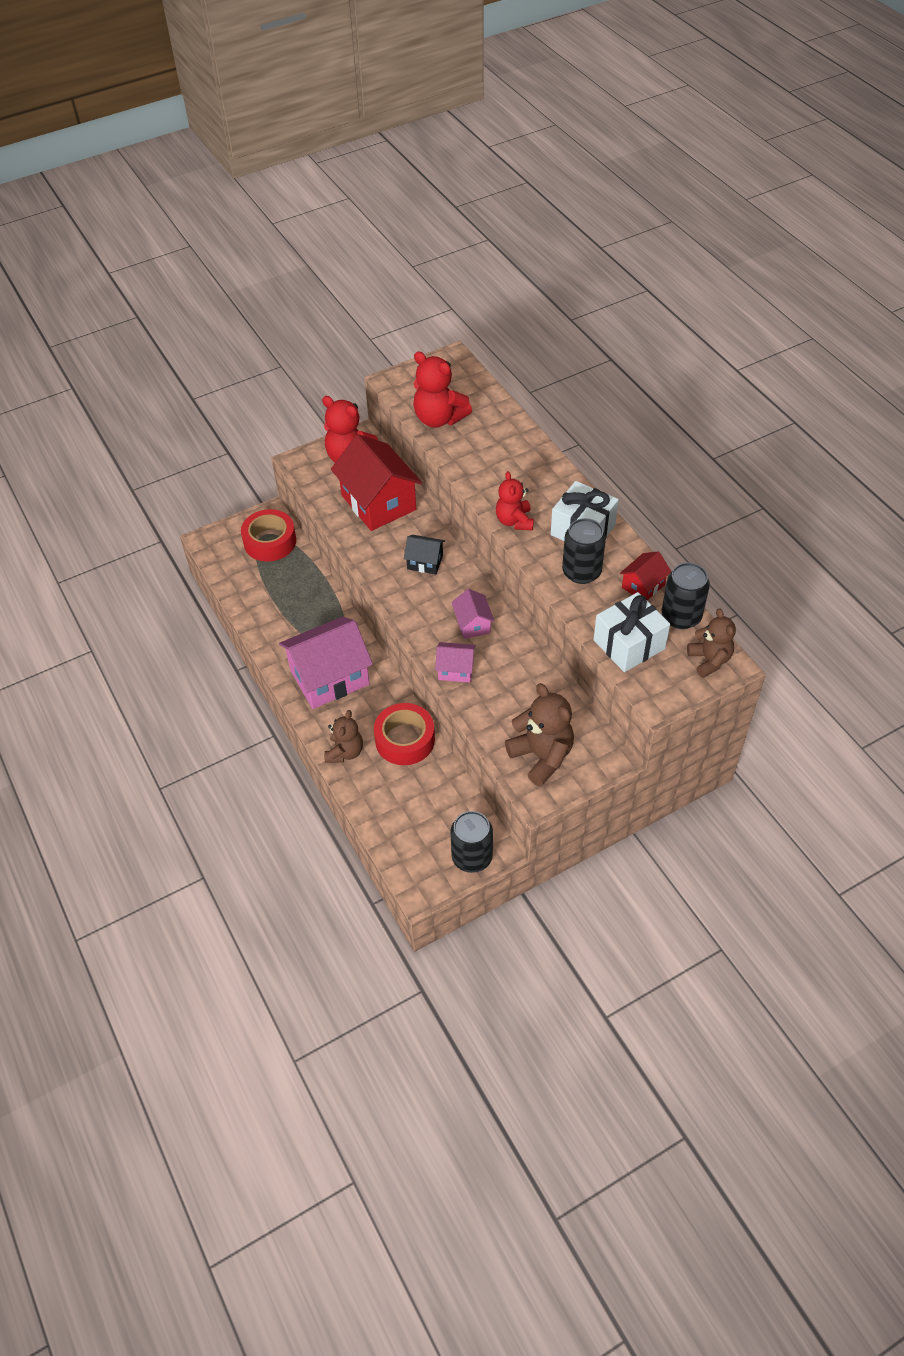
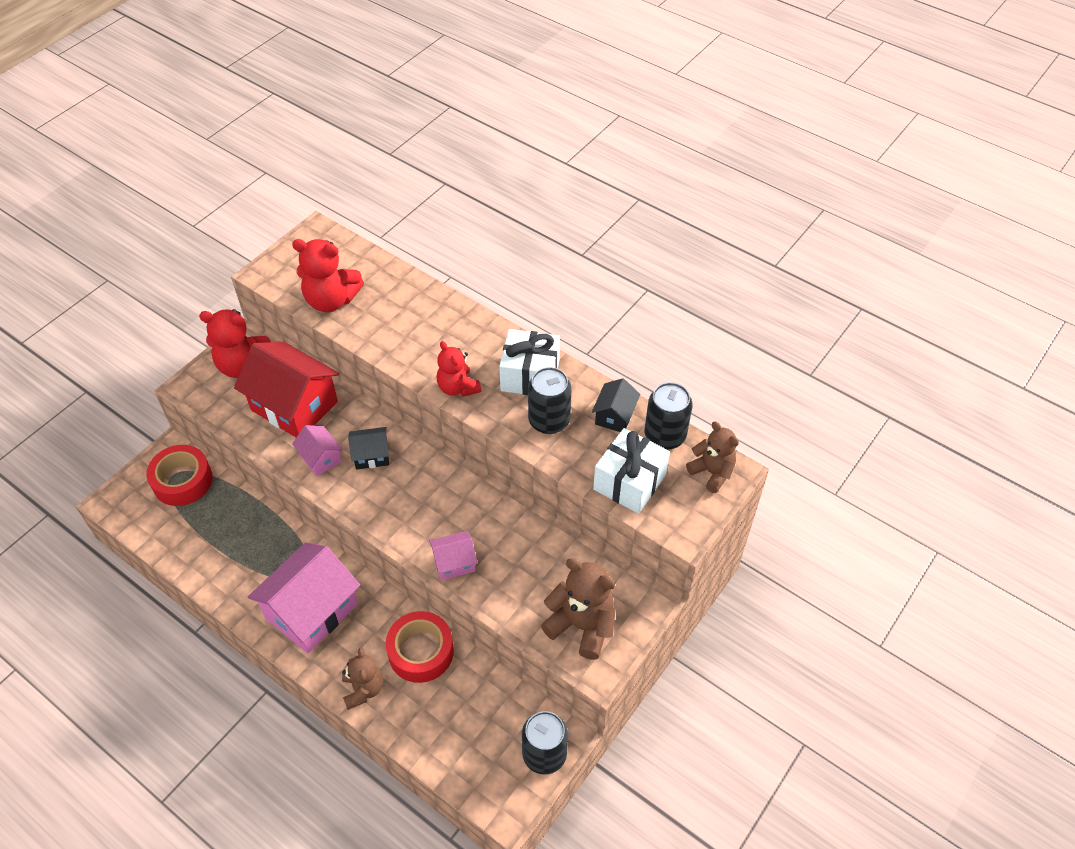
camera: 25 degrees left, 0 degrees up
pink house [452,589,495,639] -> pink house moved to [292,425,343,476]
red house [620,551,672,600] -> black house [592,378,640,432]

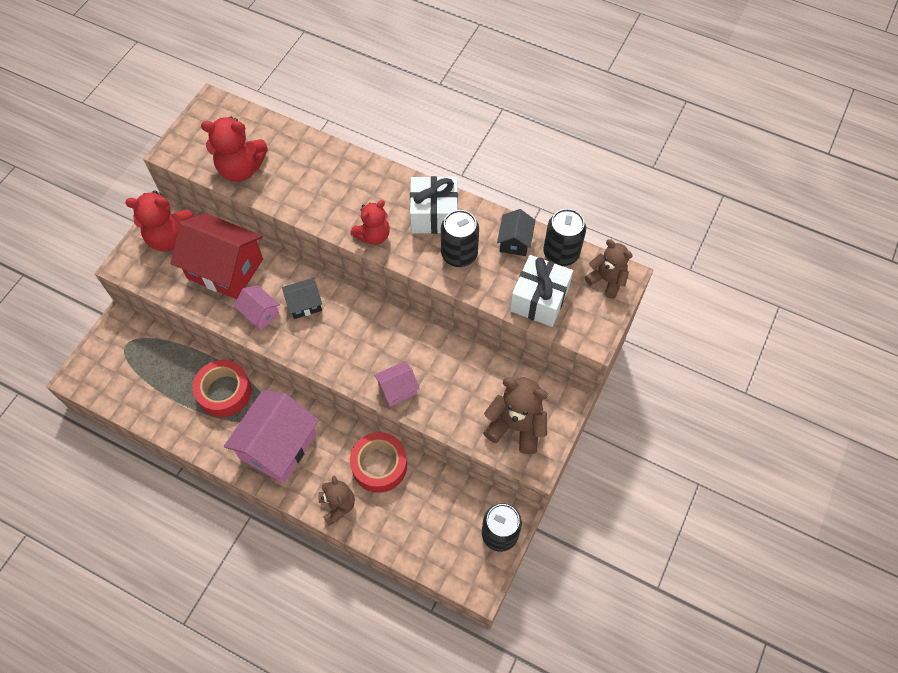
camera: 10 degrees left, 10 degrees up
red tape [146,445,213,506] -> red tape moved to [193,360,251,417]
red teddy bear [437,341,481,397] -> red teddy bear turned 90 degrees counterclockwise [350,200,390,245]

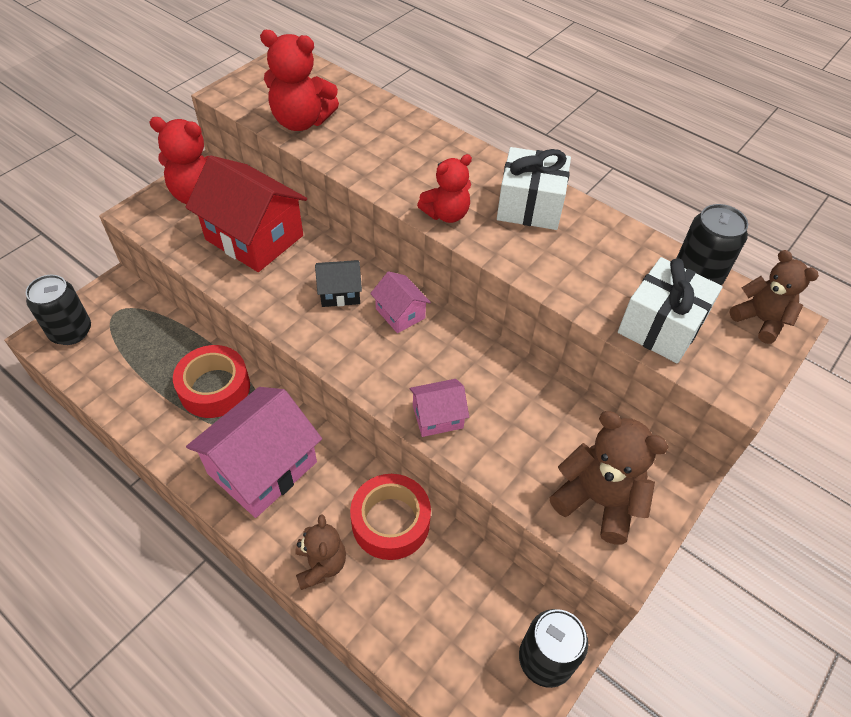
camera: 10 degrees right, 10 degrees down
pink house [234,285,280,331] -> pink house moved to [370,271,431,333]
black can [441,210,479,267] -> black can moved to [26,275,91,345]
black house [497,209,536,256] -> none

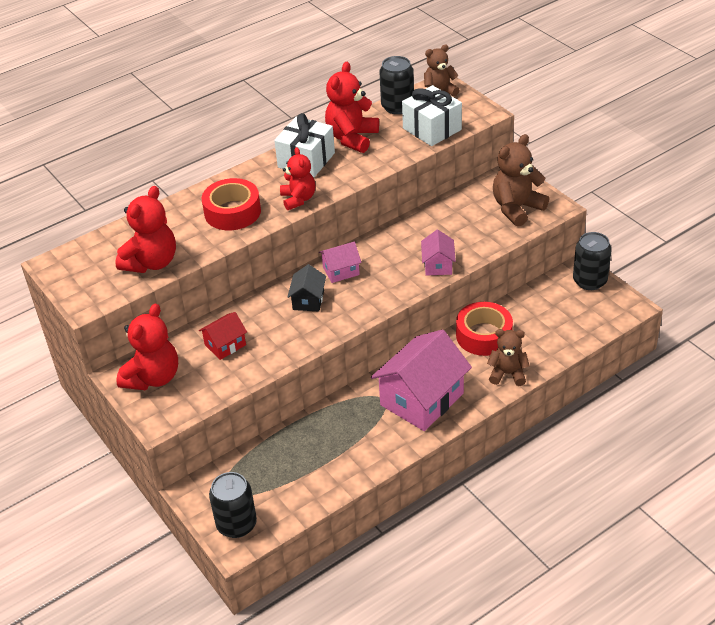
camera: 70 degrees left, 10 degrees down
red tape [173,345,250,418] -> red tape moved to [202,178,261,230]
red house [186,155,307,272] -> red house [199,312,247,360], size x0.49
pink house [186,387,322,518] -> pink house turned 75 degrees clockwise [371,329,472,431]
none -> red teddy bear [325,62,379,153]

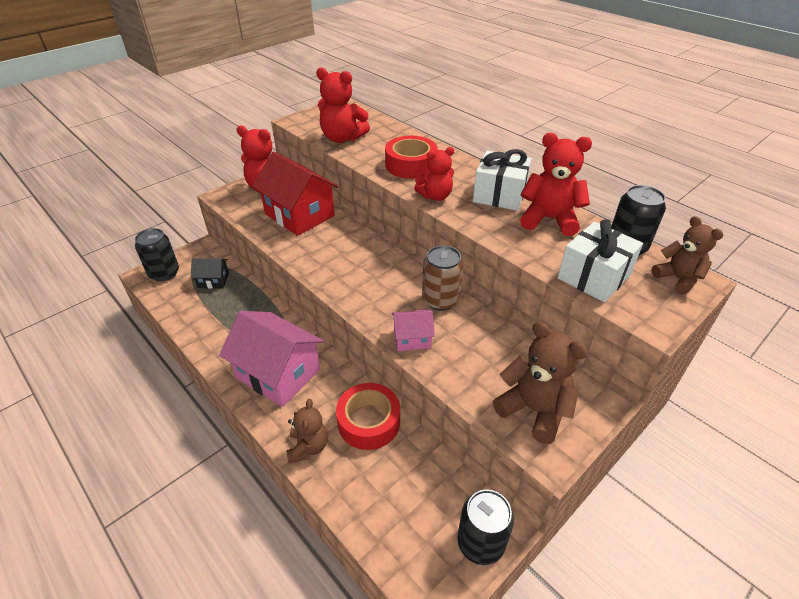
camera: 80 degrees right, 0 degrees up
red house [199,312,247,360] -> red house [252,152,338,236], size x2.05
black house [287,264,326,312] -> black house moved to [191,258,229,289]
pink house [319,242,362,283] -> none
none -> brown can [422,245,464,311]

